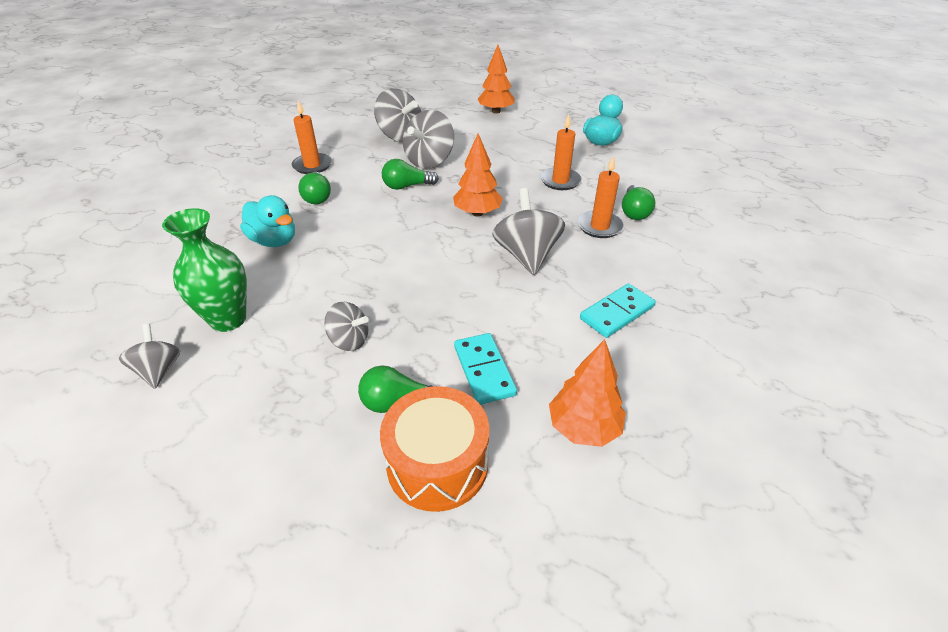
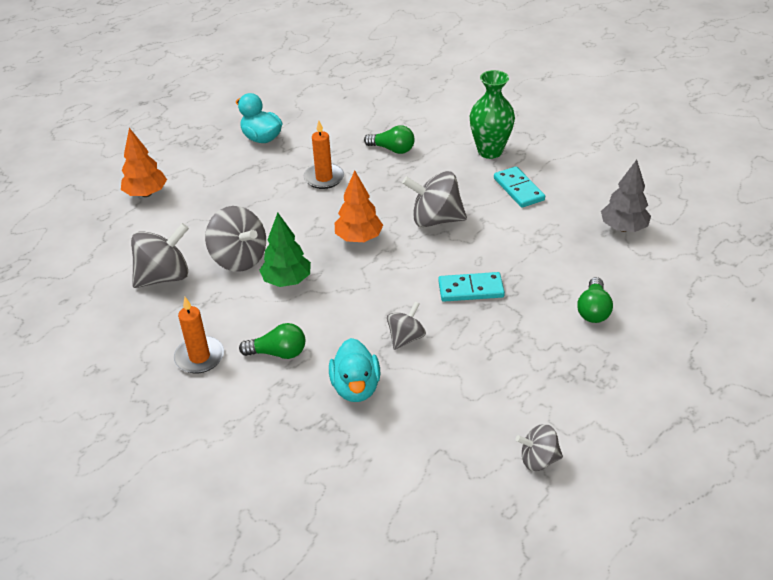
camera: 75 degrees left, 0 degrees up
green vase [162,208,247,332] -> green vase moved to [470,70,515,159]
turquoise duck [240,195,295,247] -> turquoise duck turned 120 degrees clockwise [329,338,380,402]
grey spinning top [324,301,369,351] -> grey spinning top moved to [387,302,426,350]
orange drum [380,386,489,512] -> none
green light bulb [382,159,439,190] -> green tree [259,213,311,287]
turquoise domino [454,333,517,405] -> turquoise domino moved to [438,272,505,302]
orange tree [549,339,626,447] -> grey tree [601,160,651,232]
orange candle [578,155,624,238] -> none

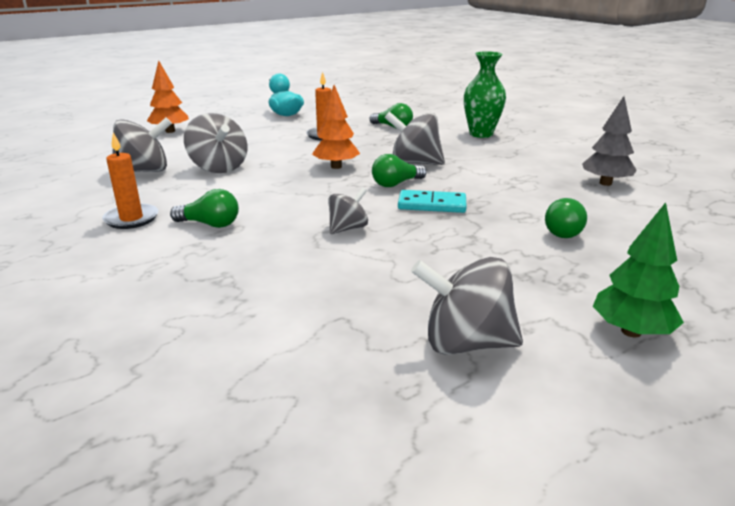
camera: 10 degrees right, 15 degrees down
green tree [259,213,311,287] -> green tree moved to [593,202,684,338]
turquoise duck [329,338,380,402] -> none
turquoise domino [494,166,545,208] -> none
grey spinning top [516,424,563,471] -> grey spinning top [411,257,523,355], size x1.68
none -> green light bulb [372,154,427,187]

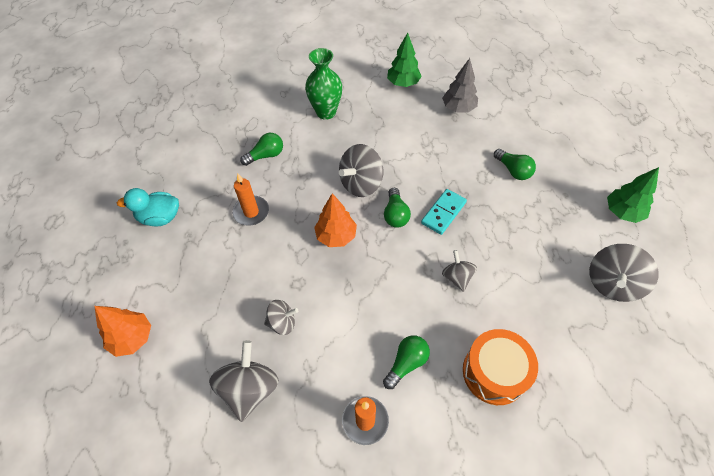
camera: 60 degrees left, 30 degrees up
grey spinning top [184,113,247,173] -> grey spinning top [264,300,298,335], size x0.59
none -> green tree [387,33,422,87]
none -> orange drum [463,329,538,405]

